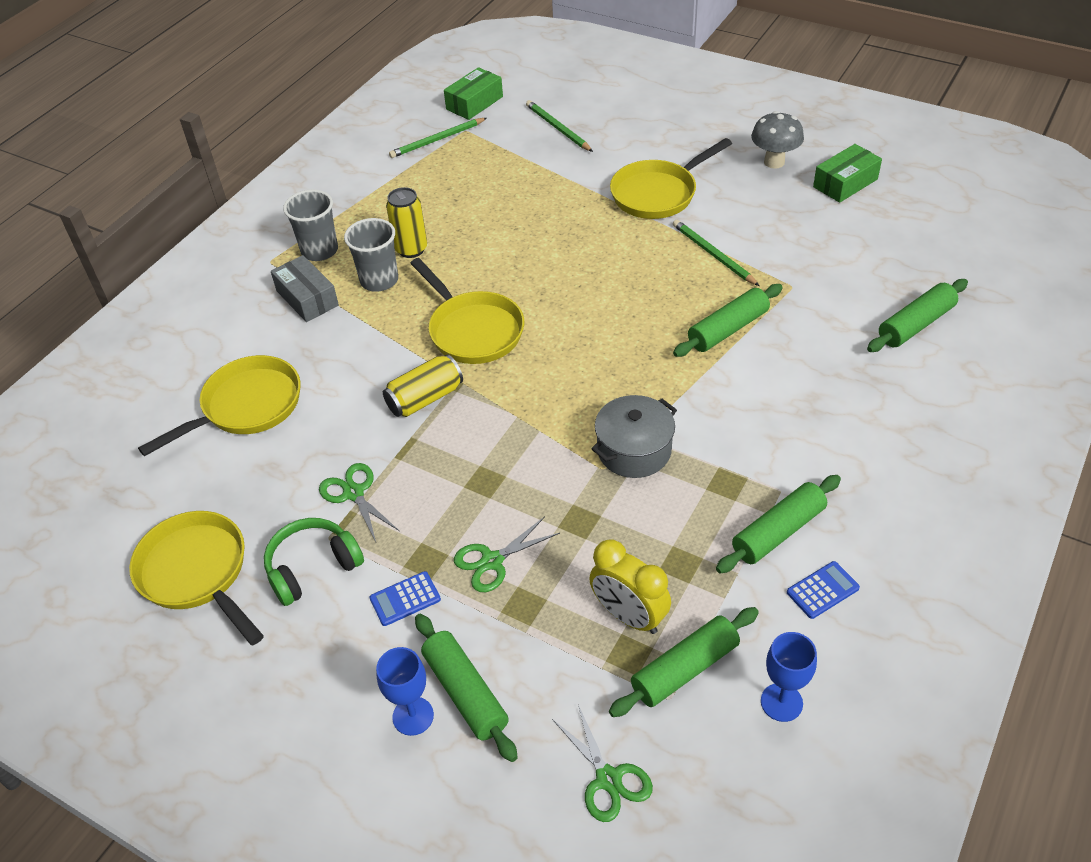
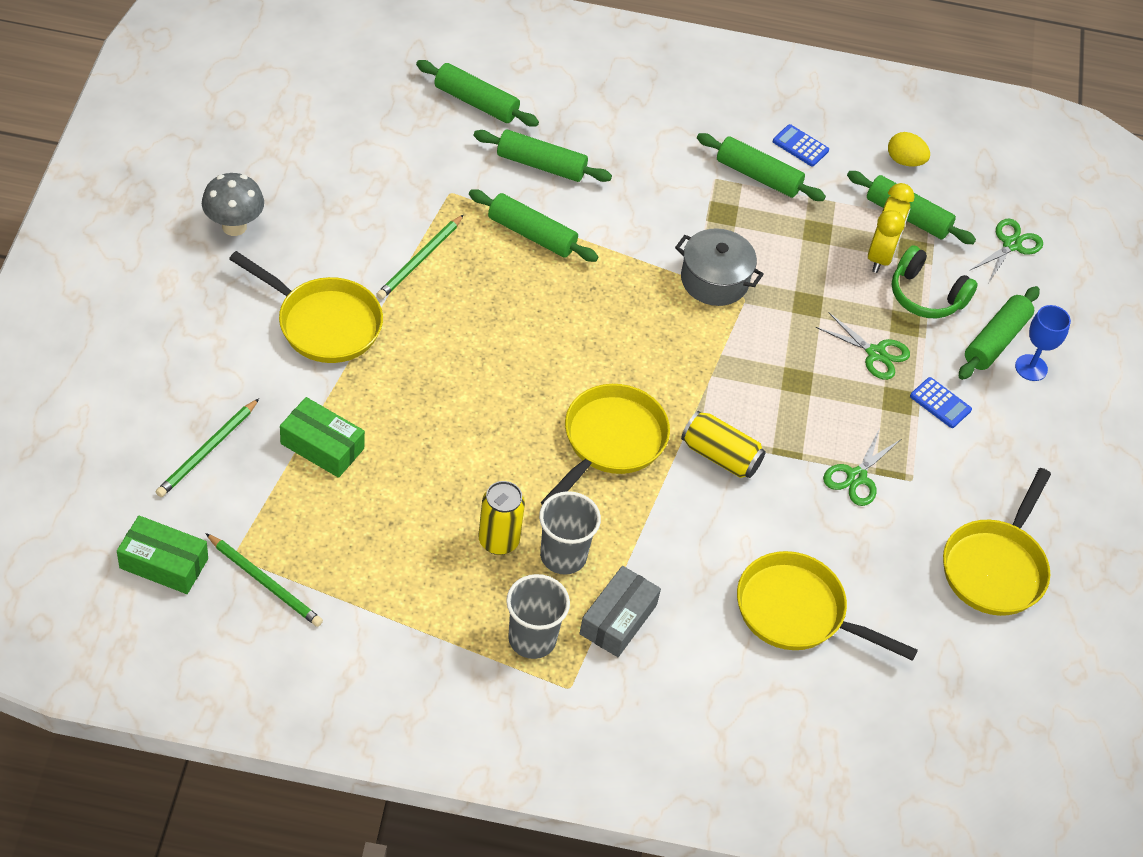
camera: 120 degrees left, 5 degrees up
green headphones [264,518,364,606] -> green headphones moved to [892,245,978,318]
blue goblet [761,632,817,722] -> yellow egg [888,132,930,166]
green box [813,144,882,203] -> green box moved to [280,397,365,478]
none -> green rolling pin [473,129,612,182]

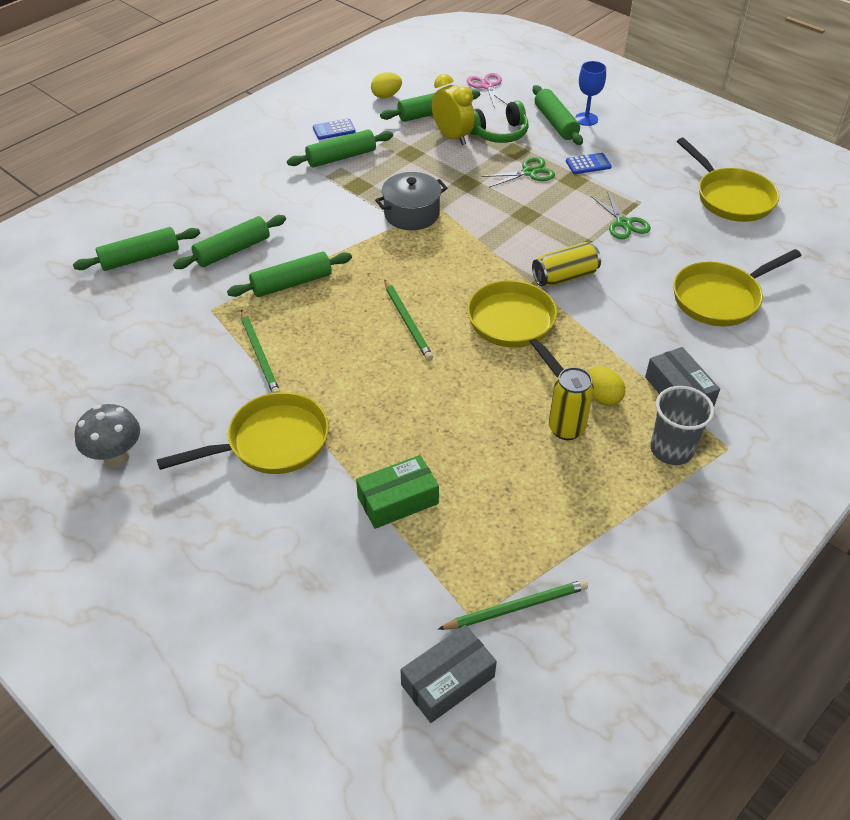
camera: 50 degrees left, 5 degrees down
green box [117,516,208,594] -> grey box [400,625,497,723]
green pencil [156,399,259,497] -> green pencil moved to [384,279,433,361]
grey cup [539,491,601,575] -> yellow egg [589,366,625,406]
green scissors [969,219,1043,282] -> pink scissors [467,73,508,108]

